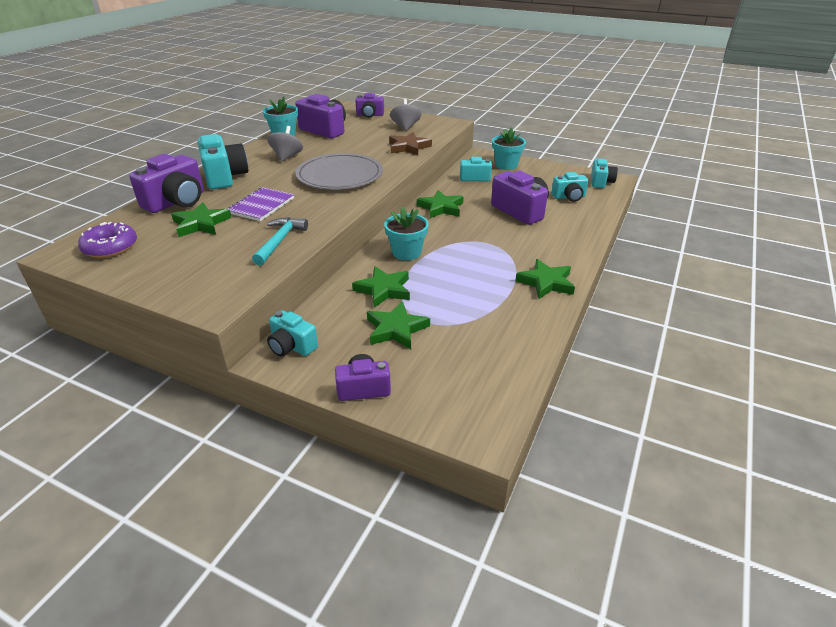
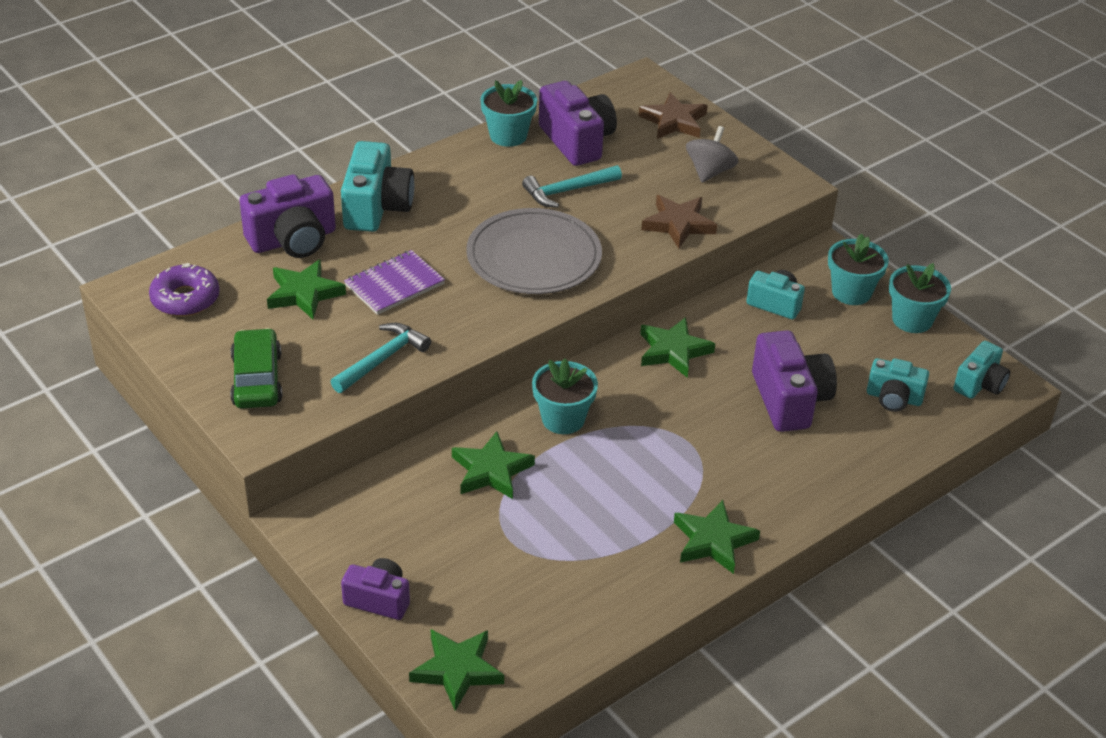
camera: 25 degrees right, 5 degrees up
grey spinning top [267,126,303,162] -> none
turquoise camera [267,310,318,357] -> none
purple camera [355,93,384,118] -> brown star [639,92,707,139]
green star [367,301,430,349] -> green star moved to [409,629,504,711]
none -> green car [230,328,283,409]
none -> turquoise hammer [522,165,622,208]
none -> turquoise flower pot [889,263,951,333]

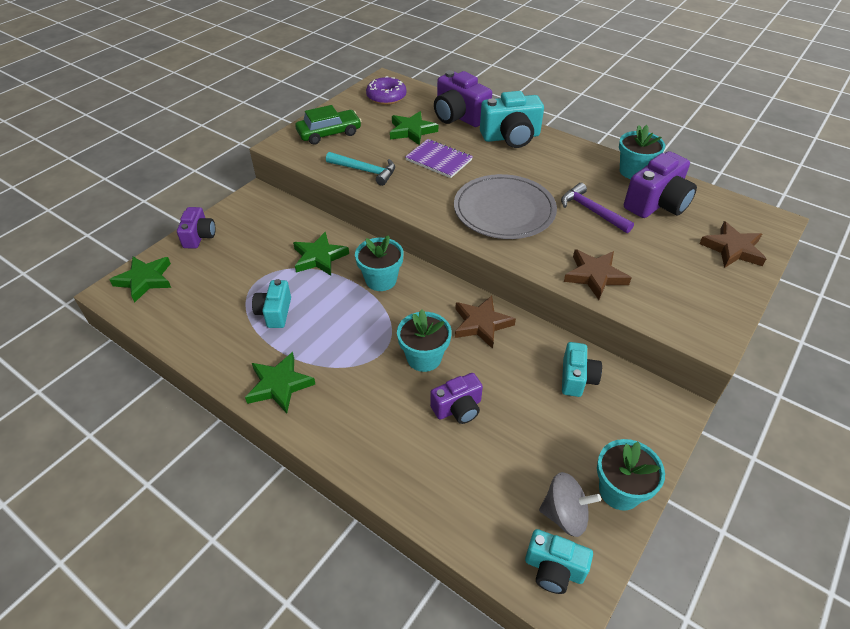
camera: 75 degrees right, 5 degrees up
turquoise hammer [522,165,622,208] -> purple hammer [561,183,634,233]
green star [640,317,715,378] -> brown star [455,296,516,349]
grey spinning top [686,126,739,183] -> grey spinning top moved to [539,472,601,537]
purple camera [752,330,837,432] -> purple camera [430,373,483,424], size x0.61
turquoise flower pot [828,233,889,305] -> turquoise flower pot moved to [397,309,452,372]
turquoise camera [867,358,929,412] -> turquoise camera moved to [252,279,291,328]

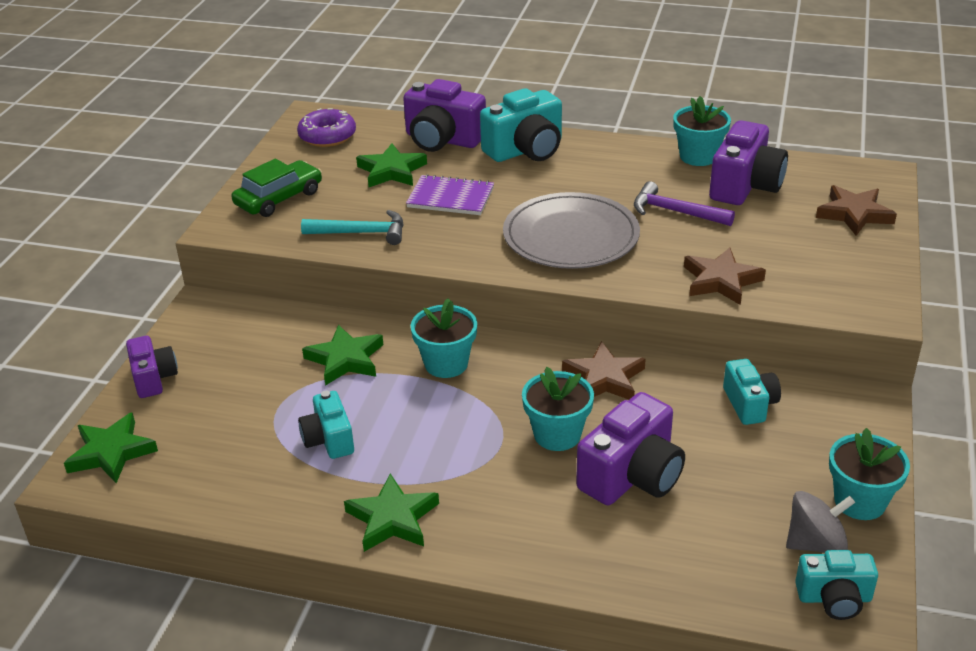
camera: 20 degrees left, 10 degrees down
purple camera [430,373,483,424] -> purple camera [576,392,685,505], size x1.64

